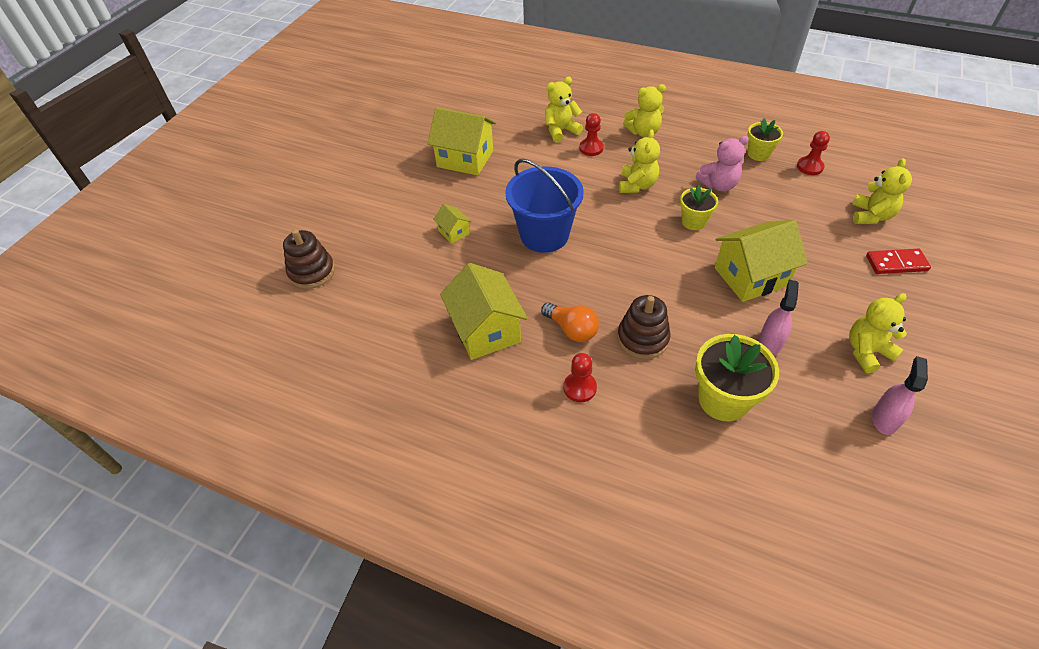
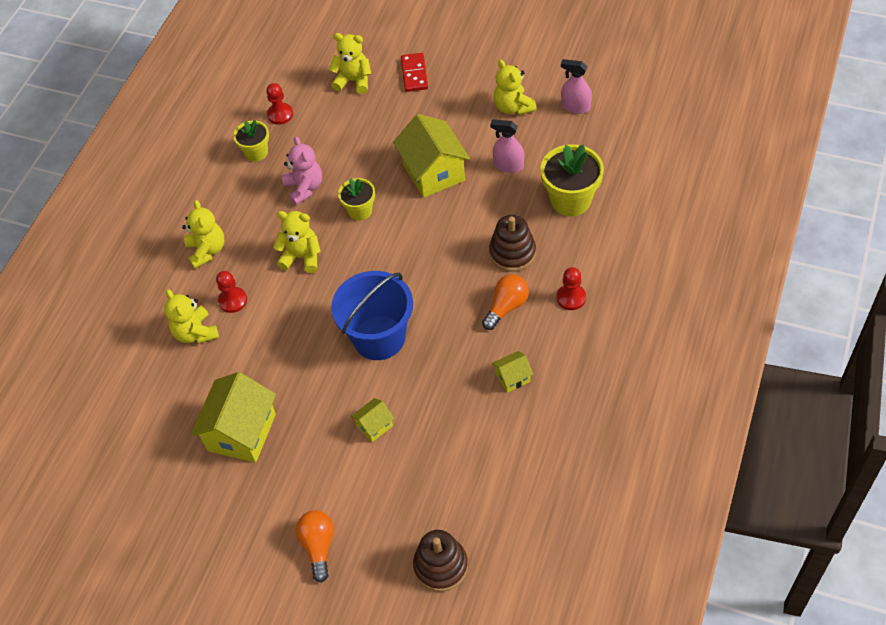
camera: 90 degrees left, 5 degrees up
yellow house [440,263,528,360] -> yellow house [492,351,533,393], size x0.48
none -> orange light bulb [296,510,334,583]

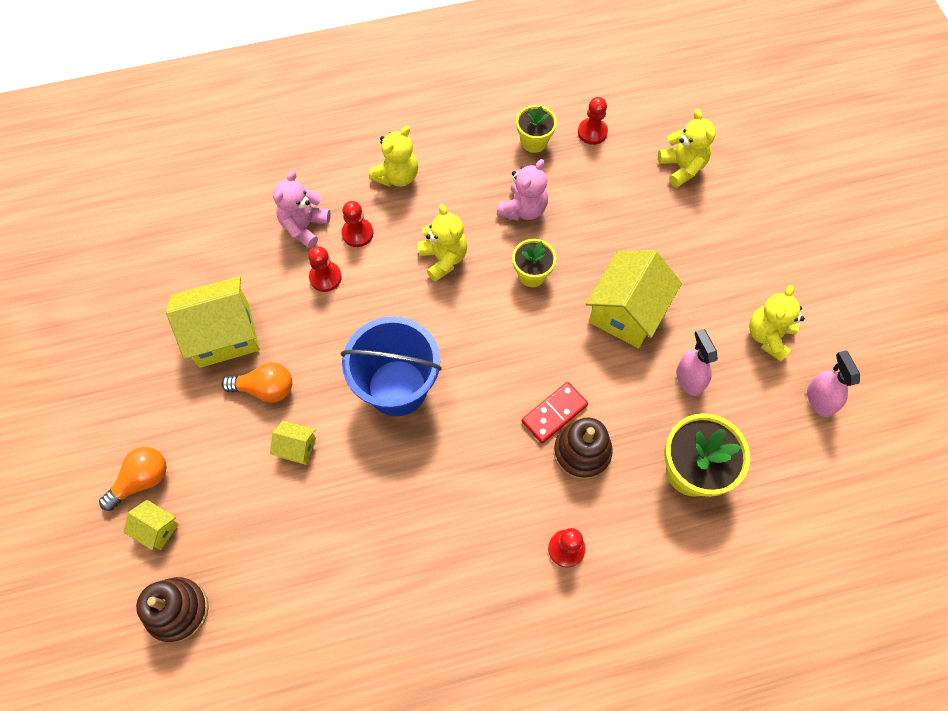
camera: 50 degrees right, 10 degrees up
yellow teddy bear [164,289,219,344] -> pink teddy bear [273,170,331,249]
red domino [401,53,428,92] -> red domino moved to [522,382,588,443]
orange light bulb [482,274,529,330] -> orange light bulb moved to [221,363,292,403]
yellow house [492,351,533,393] -> yellow house moved to [123,500,179,550]
none -> red pawn [308,246,342,292]

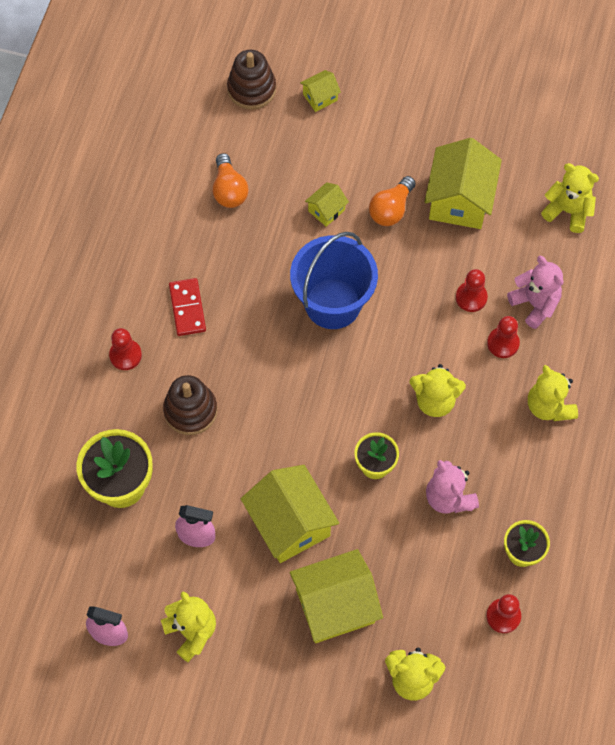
camera: 120 degrees right, 0 degrees up
orange light bulb [99,447,167,511] -> orange light bulb moved to [213,153,249,208]
red domino [522,382,588,443] -> red domino moved to [169,278,206,336]
none -> yellow house [290,549,383,643]
none -> yellow teddy bear [541,163,599,233]

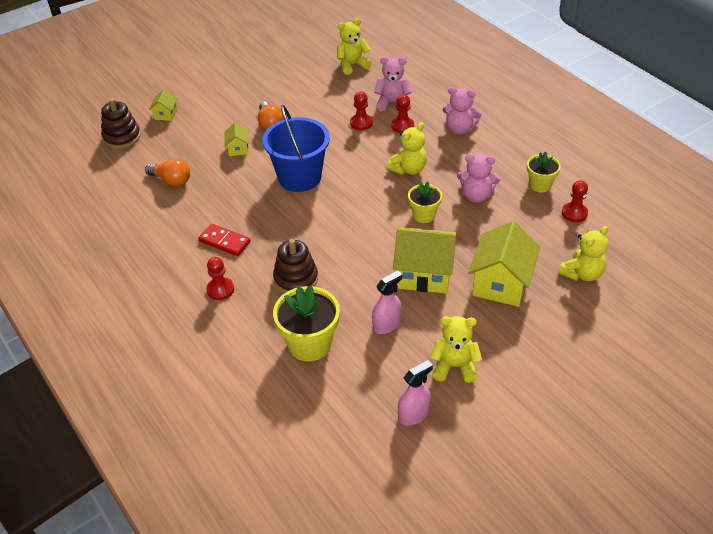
camera: 50 degrees left, 20 degrees down
yellow house [425,138,502,229] -> none
yellow teddy bear [528,365,578,421] -> pink teddy bear [443,87,482,135]

